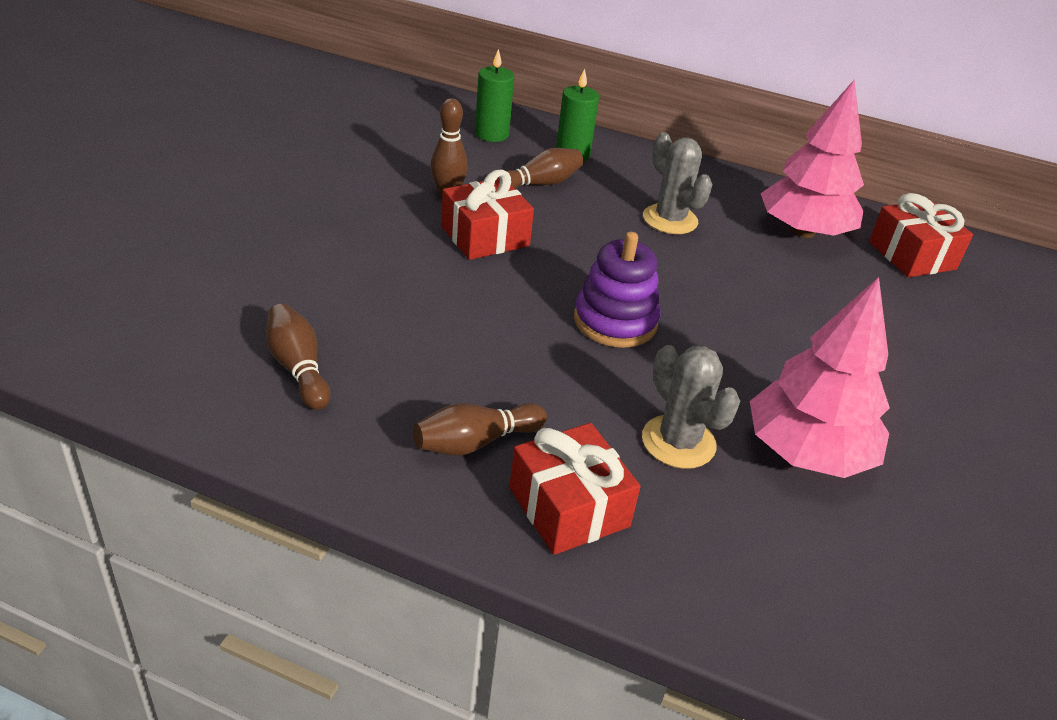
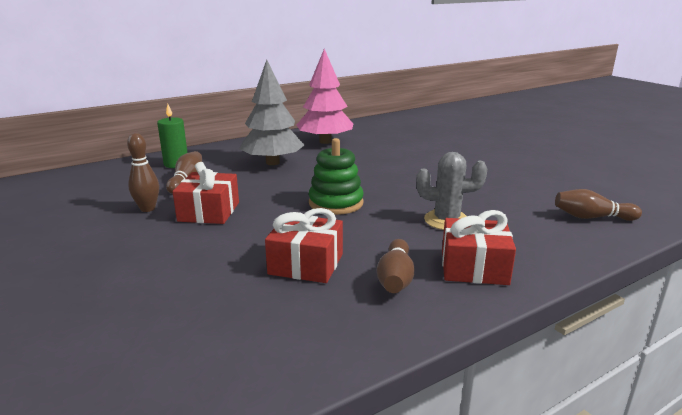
camera: 50 degrees left, 15 degrees down
brown bowling pin [266,304,331,410] -> brown bowling pin moved to [555,189,642,221]
green candle [475,49,514,142] -> none
purple stacking toy [574,232,661,348] -> green stacking toy [309,138,364,215]
grey cactus [643,132,713,234] -> grey tree [239,60,304,165]
pink tree [750,277,890,478] -> none
red gift [869,193,973,277] -> red gift moved to [265,208,343,283]

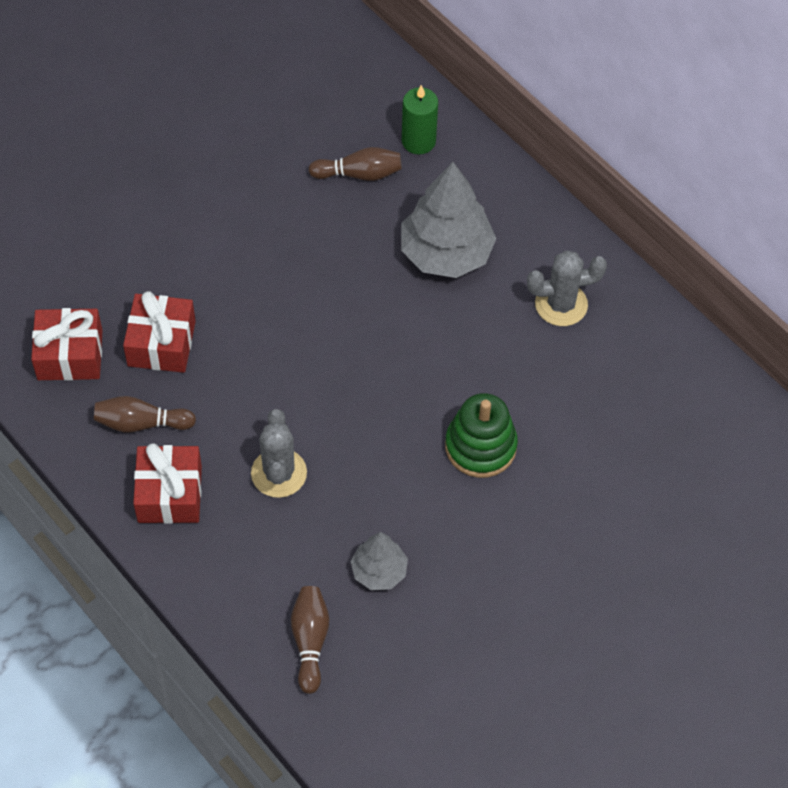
camera: 80 degrees right, 35 degrees up
brown bowling pin [127,133,159,212] -> none
red gift [173,162,239,224] -> red gift moved to [31,308,103,381]
pink tree [297,49,353,144] -> grey cactus [527,250,607,326]
green stacking toy [309,138,364,215] -> green stacking toy moved to [445,393,518,478]
none -> grey tree [350,532,408,590]

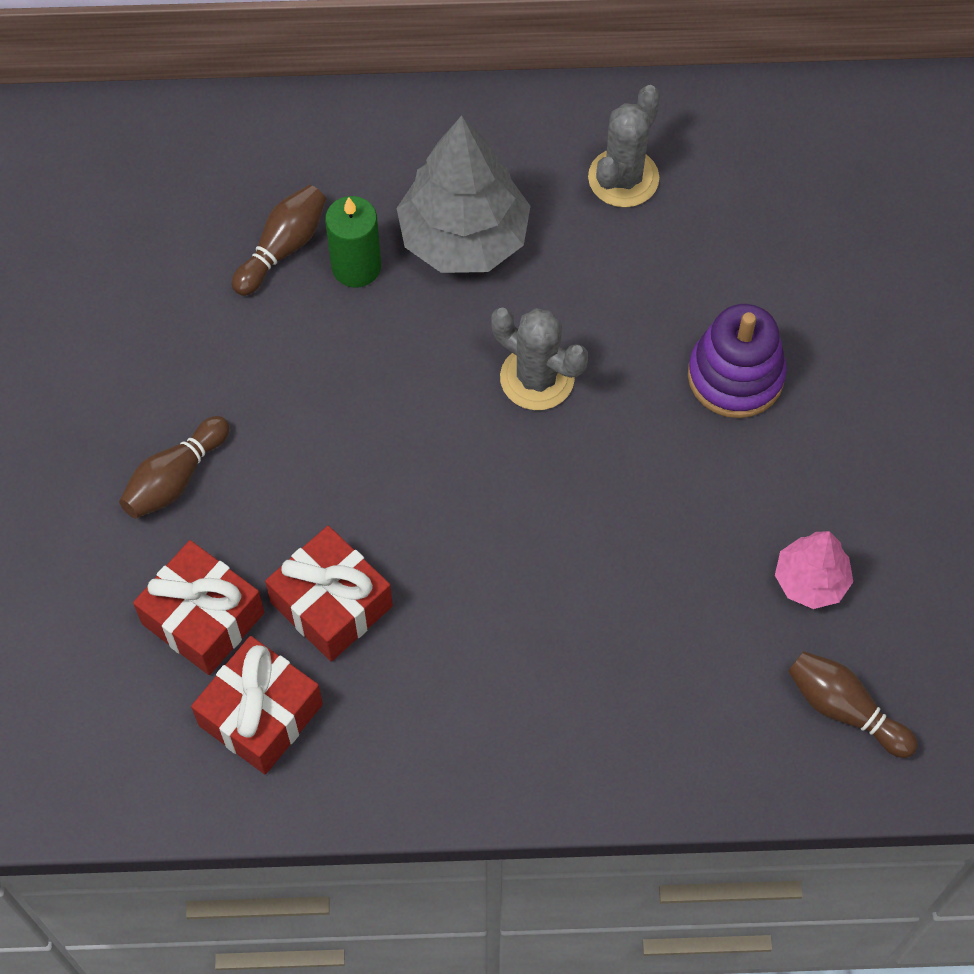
camera: 50 degrees left, 5 degrees up
brown bowling pin [94,396,196,432] -> brown bowling pin moved to [119,416,230,518]
red gift [133,444,202,524] -> red gift moved to [133,540,264,675]
grey cactus [251,409,307,498] -> grey cactus moved to [491,307,588,410]
grey tree [350,532,408,590] -> pink tree [775,531,853,609]
green candle [402,85,438,154] -> green candle moved to [325,196,381,287]
green stacking toy [445,393,518,478] -> purple stacking toy [688,304,787,418]

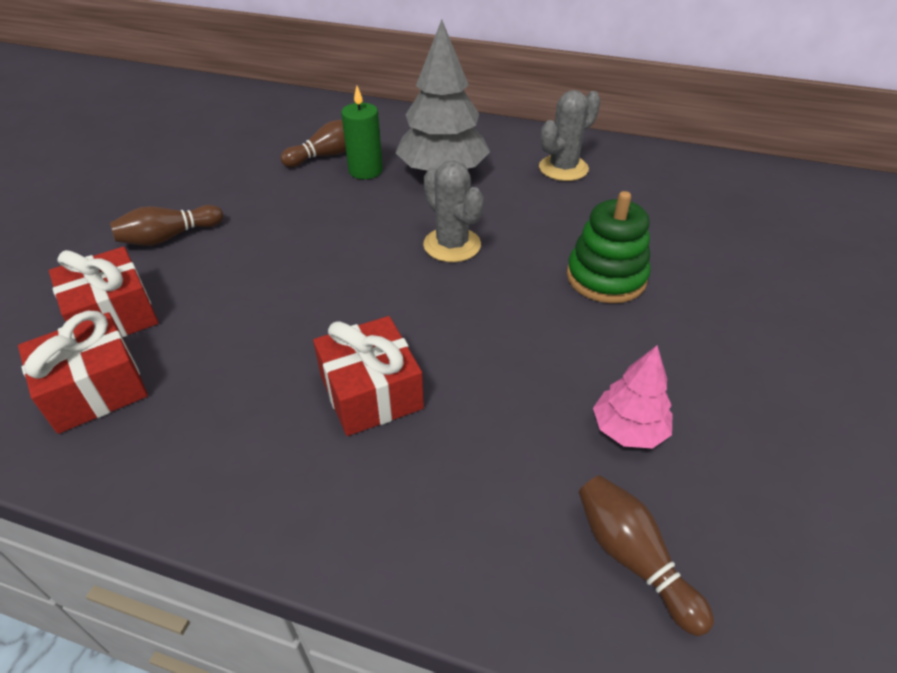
camera: 20 degrees right, 20 degrees down
red gift [265,526,393,661] -> red gift moved to [313,316,424,436]
purple stacking toy [688,304,787,418] -> green stacking toy [567,191,651,303]

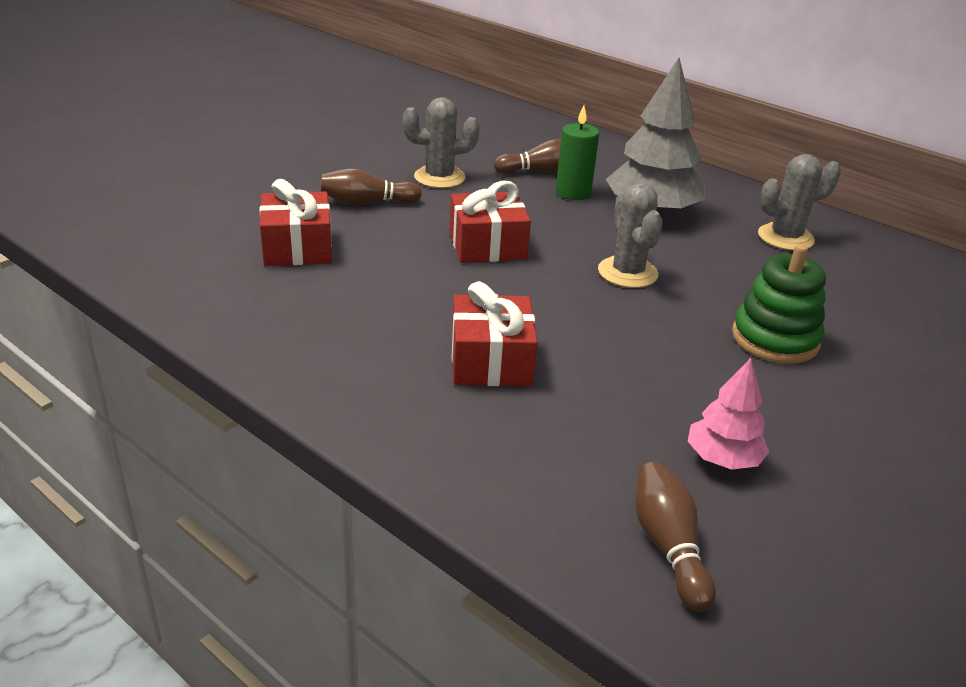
camera: 20 degrees right, 10 degrees down
red gift [18,311,148,434] -> red gift moved to [449,181,531,263]
none -> grey cactus [403,97,480,188]

